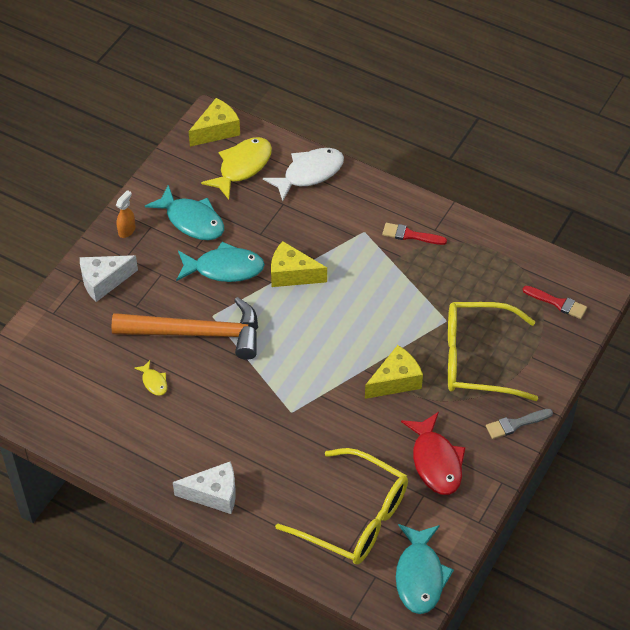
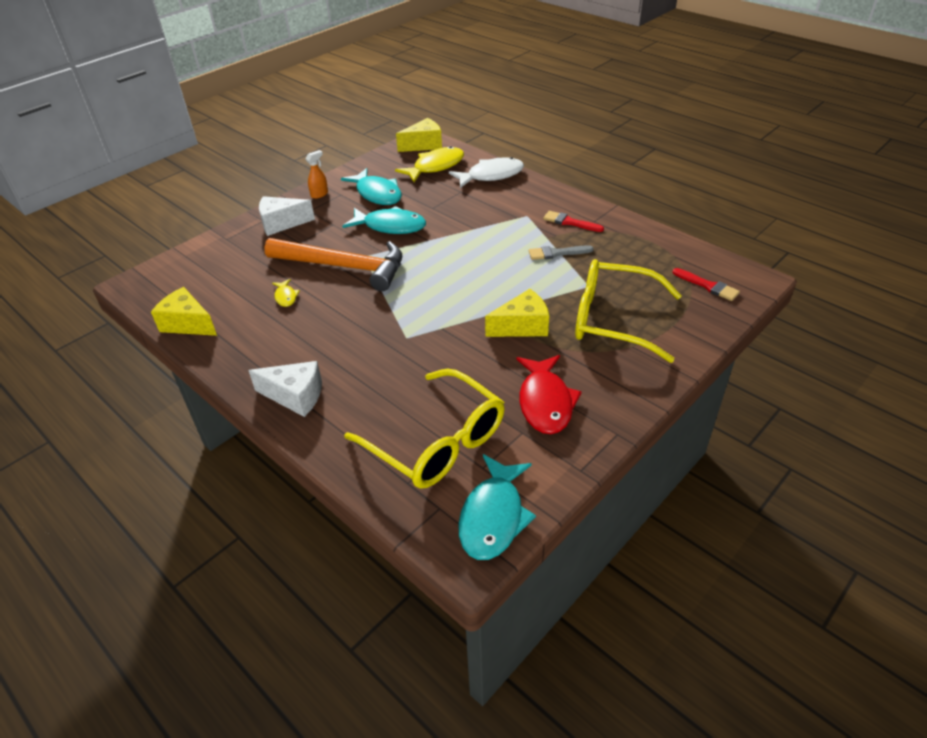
camera: 15 degrees right, 10 degrees down
yellow cheese [271,241,327,287] -> yellow cheese moved to [151,287,217,336]
grey brush [486,409,553,439] -> grey brush moved to [529,245,594,260]

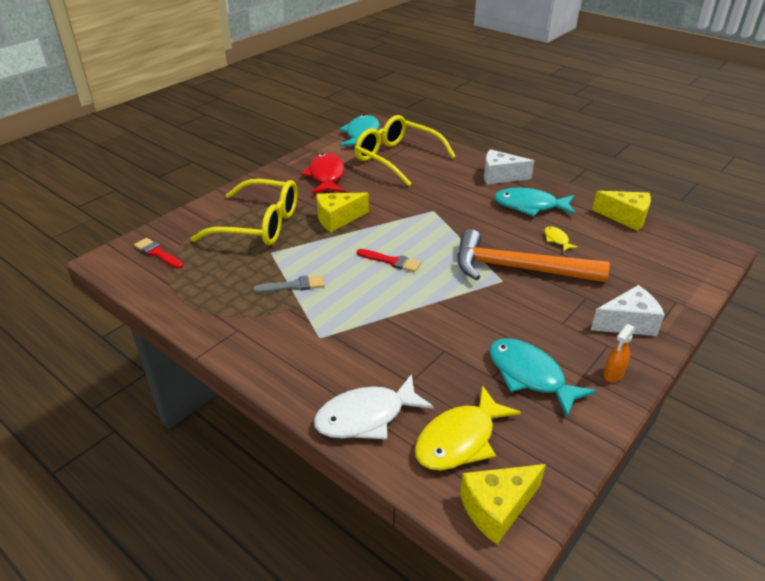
camera: 175 degrees right, 5 degrees down
turquoise fish [342,206,426,234] -> turquoise fish moved to [494,187,576,216]
red brush [543,211,604,232] -> red brush moved to [357,249,421,272]

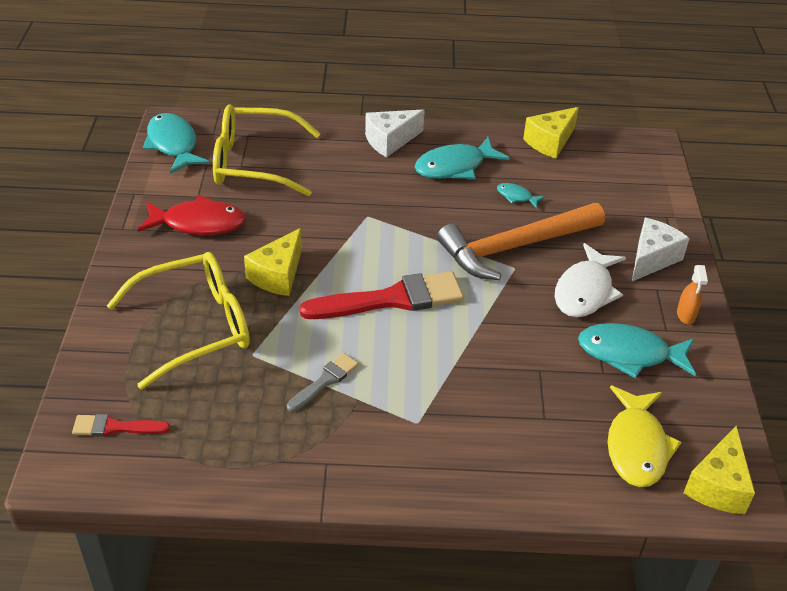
camera: 40 degrees left, 5 degrees up
red fish [301,153,345,194] -> red fish turned 135 degrees clockwise [138,195,246,235]
white fish [314,374,434,439] -> white fish moved to [554,243,626,317]
red brush [357,249,421,272] -> red brush [299,271,464,319], size x1.96
yellow fish [544,226,578,252] -> turquoise fish [497,183,545,208]
yellow cheese [592,191,651,231] -> yellow cheese turned 150 degrees clockwise [523,107,579,159]

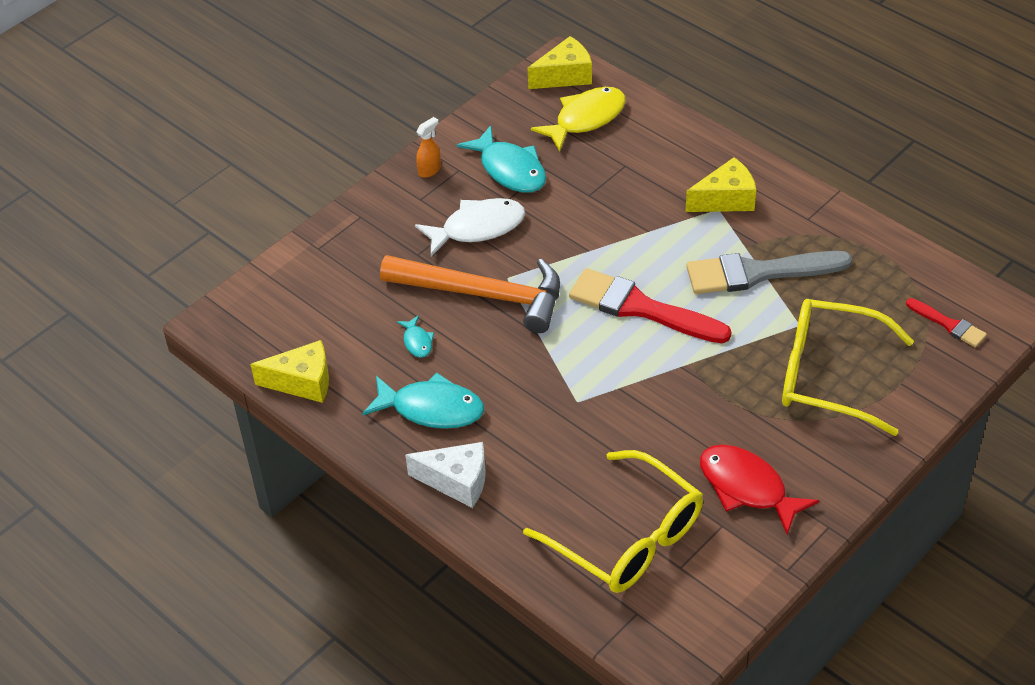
camera: 135 degrees left, 5 degrees up
turquoise fish [143,113,210,174] -> none
yellow cheese [244,228,302,296] -> yellow cheese moved to [686,157,756,212]
grey brush [287,353,359,412] -> grey brush [686,251,852,294], size x1.96
white cheese [632,218,690,282] -> none

